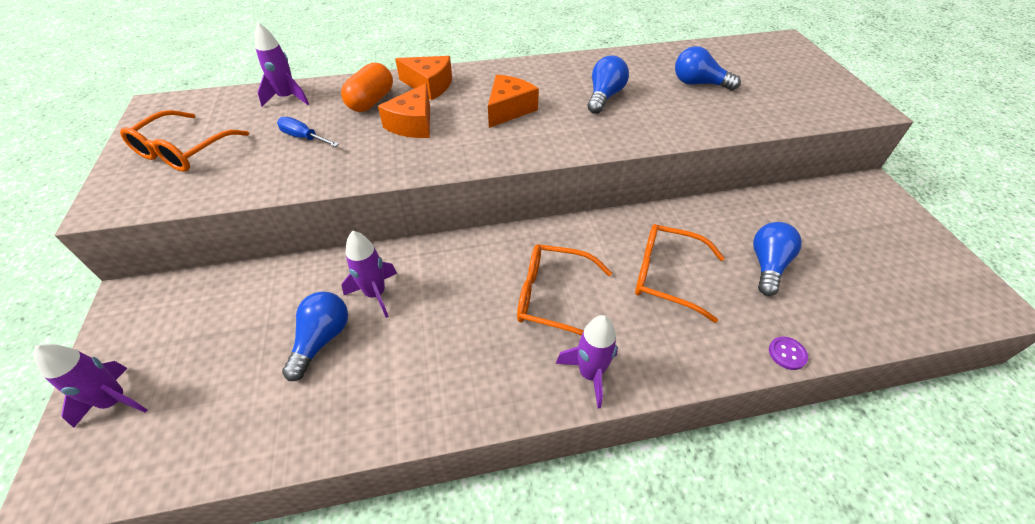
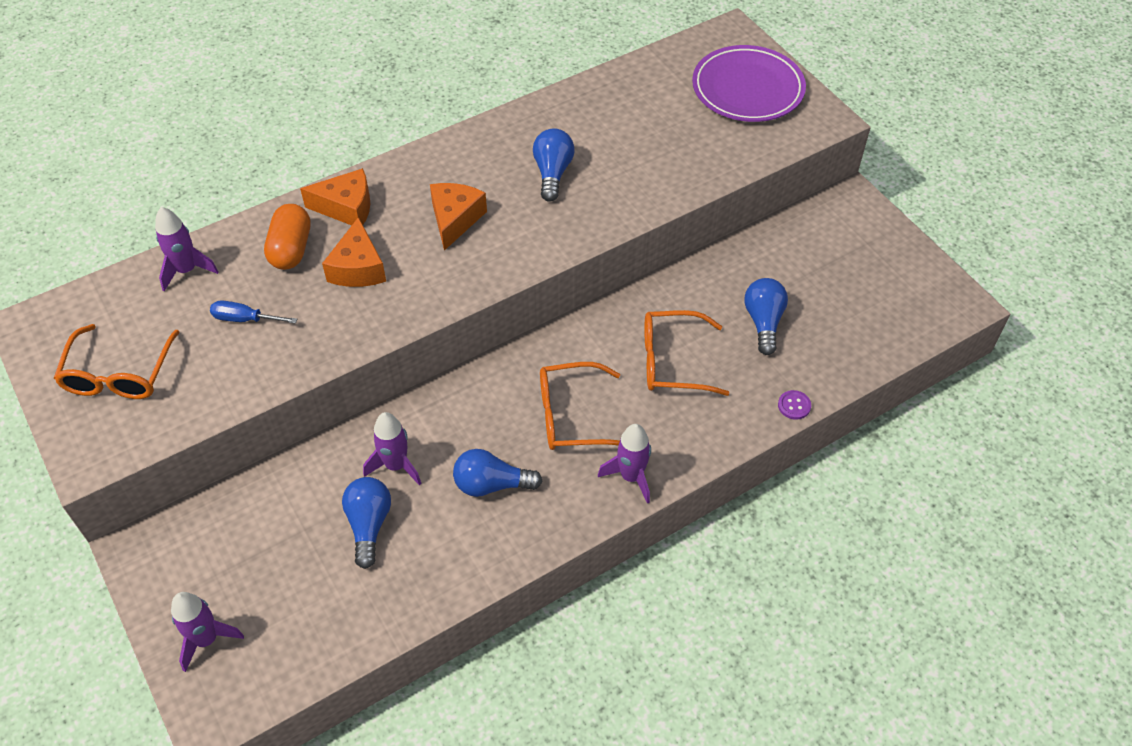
camera: 20 degrees left, 5 degrees up
blue light bulb [675,46,741,90] -> blue light bulb moved to [453,449,542,497]
none -> purple plate [692,45,806,122]

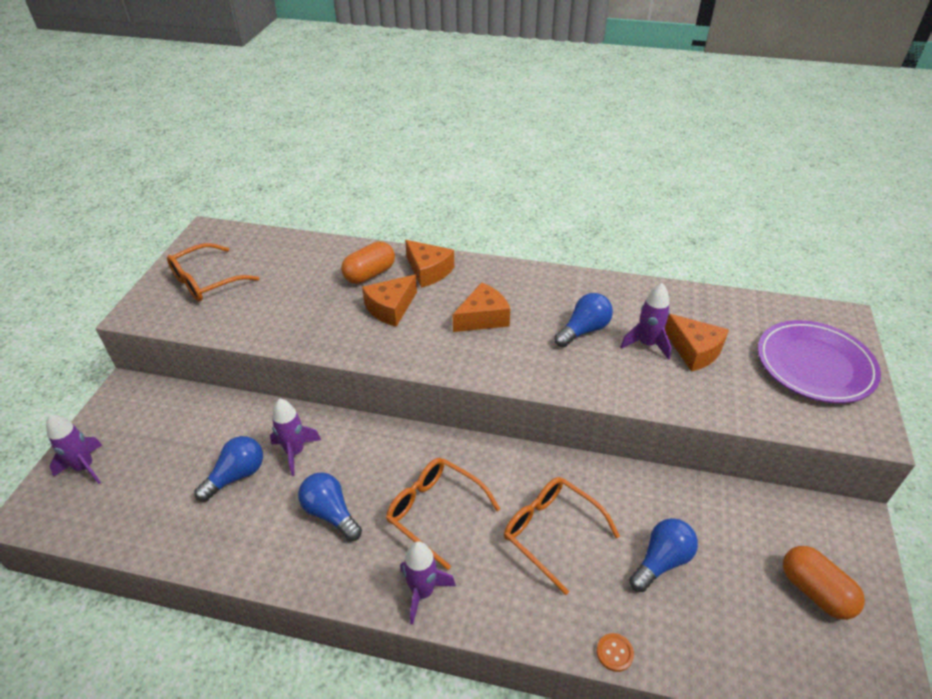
camera: 45 degrees right, 10 degrees down
purple rocket [155,207,219,291] -> purple rocket moved to [620,283,671,360]
blue screwdriver [210,300,297,324] -> none
purple button [778,390,811,420] -> orange button [597,633,634,672]
none -> orange cheese [665,314,729,372]
none -> orange capsule [783,546,865,620]

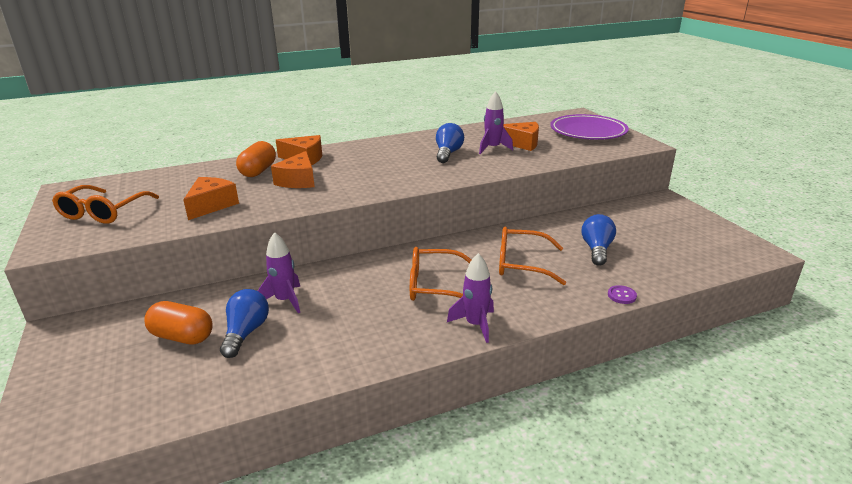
camera: 35 degrees left, 15 degrees down
purple rocket [46,414,102,484] -> none
blue light bulb [298,472,362,541] -> none
orange cheese [453,282,510,332] -> orange cheese moved to [183,177,239,220]
orange button [597,633,634,672] -> purple button [608,285,637,304]
orange capsule [783,546,865,620] -> orange capsule moved to [144,301,213,345]

